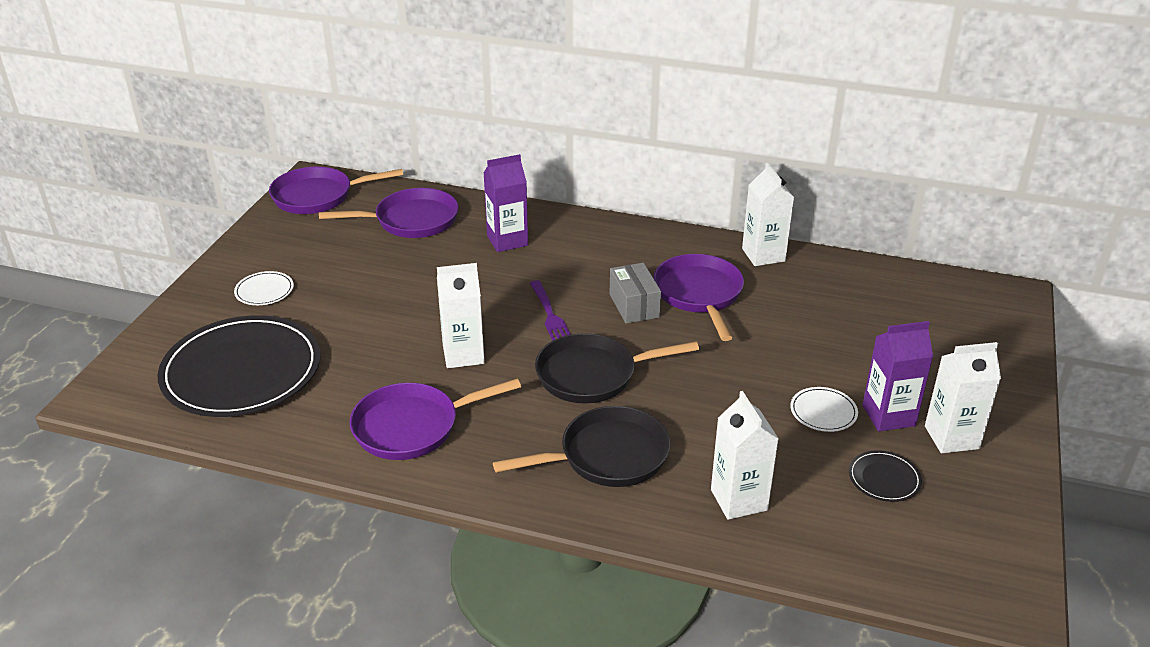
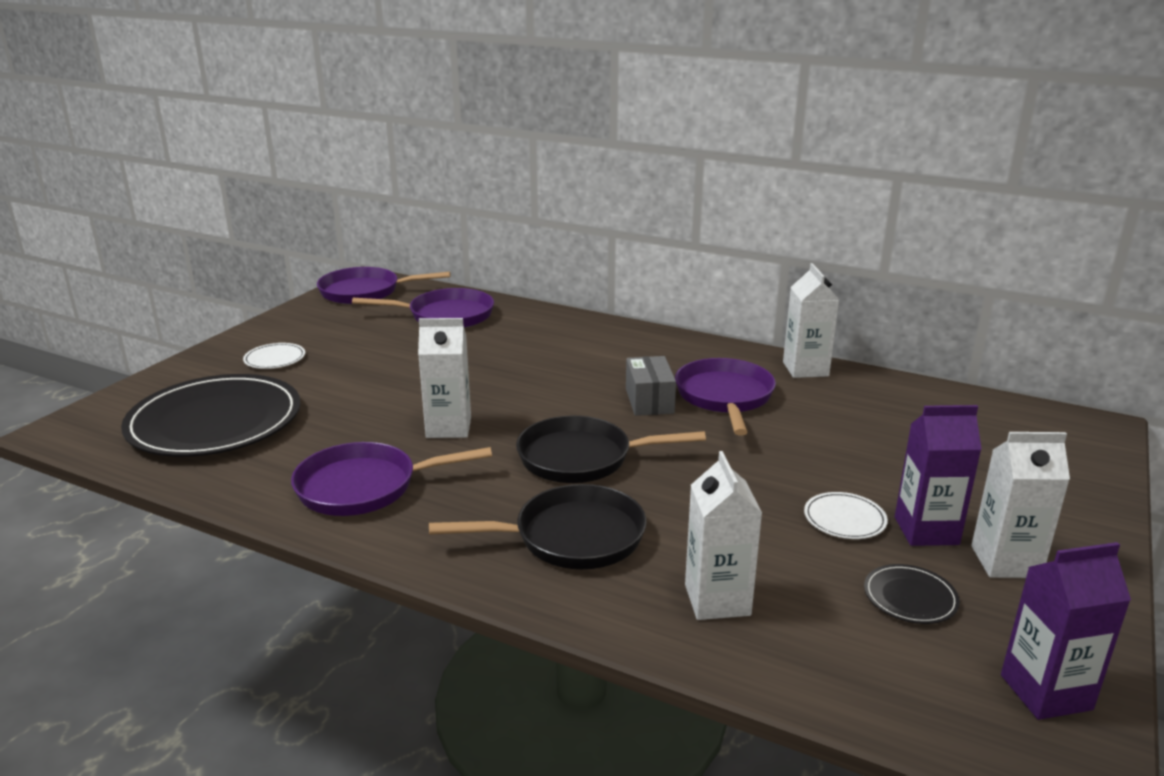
camera: 10 degrees right, 10 degrees down
purple carton [484,154,528,252] -> purple carton moved to [1001,542,1131,720]
purple fork [530,281,571,341] -> none

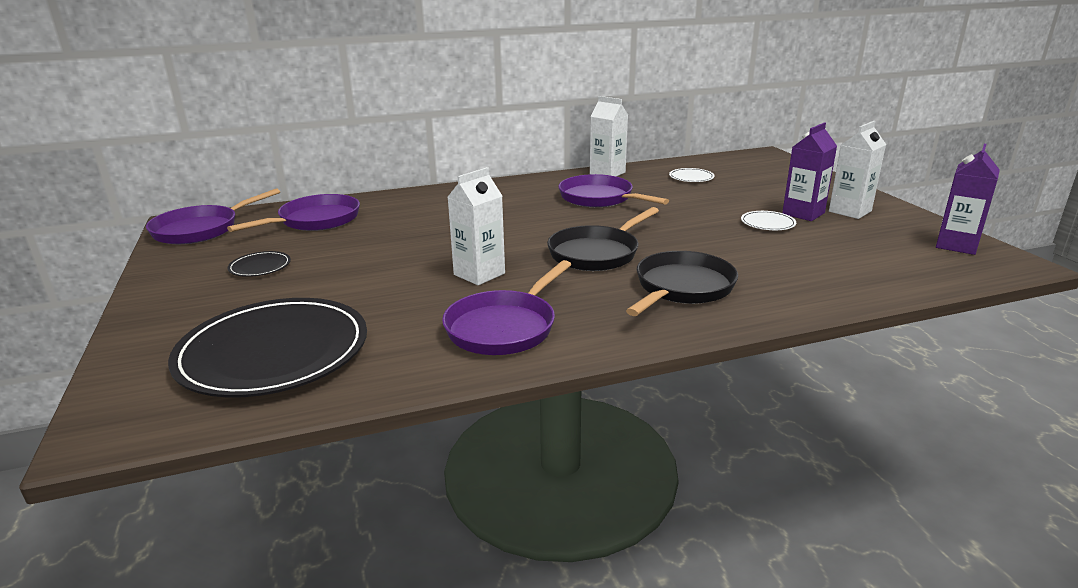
camera: 45 degrees left, 0 degrees up
white plate [243,343,305,369] -> white plate moved to [669,168,715,182]
grey box [626,356,676,416] -> none
white carton [685,451,762,620] -> none
black plate [864,564,960,624] -> black plate moved to [227,251,291,277]

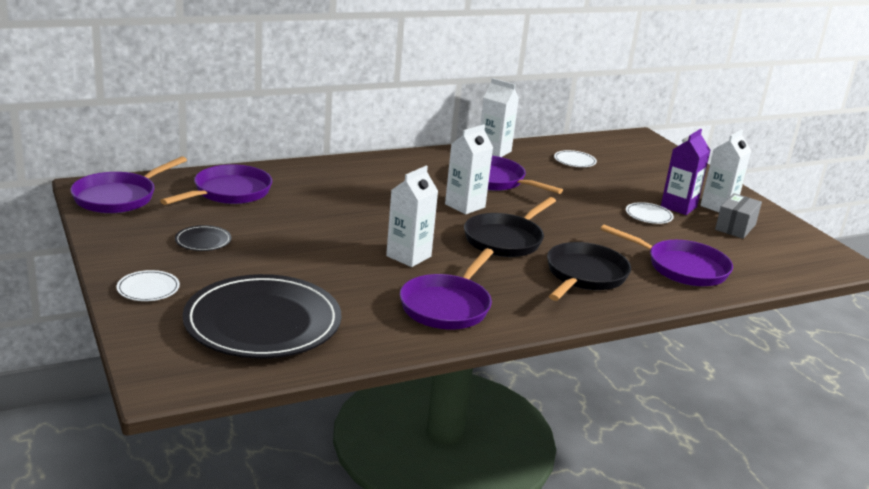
camera: 10 degrees left, 0 degrees up
purple carton [936,144,1000,255] -> none
none -> white plate [117,270,180,301]
none -> white carton [445,125,493,214]
none -> purple pan [601,224,733,286]
none -> grey box [715,193,762,239]

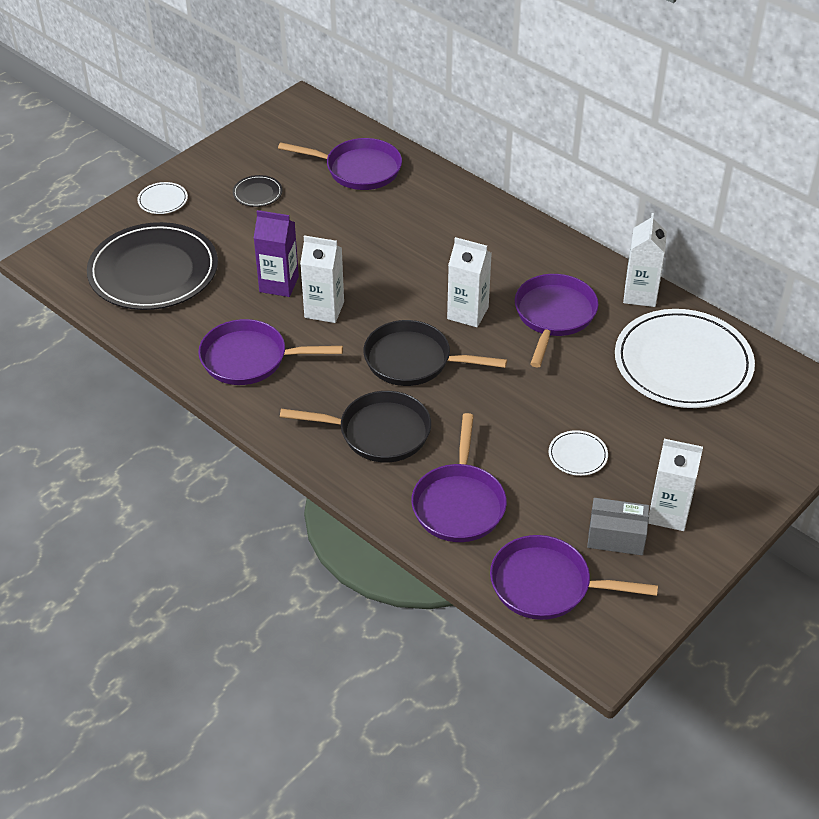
camera: 70 degrees right, 20 degrees up
purple pan [70,156,187,213] -> purple pan moved to [490,535,658,620]
white plate [554,150,597,167] -> white plate [615,309,755,408], size x2.47
purple carton [661,129,711,215] -> purple carton moved to [254,210,299,297]

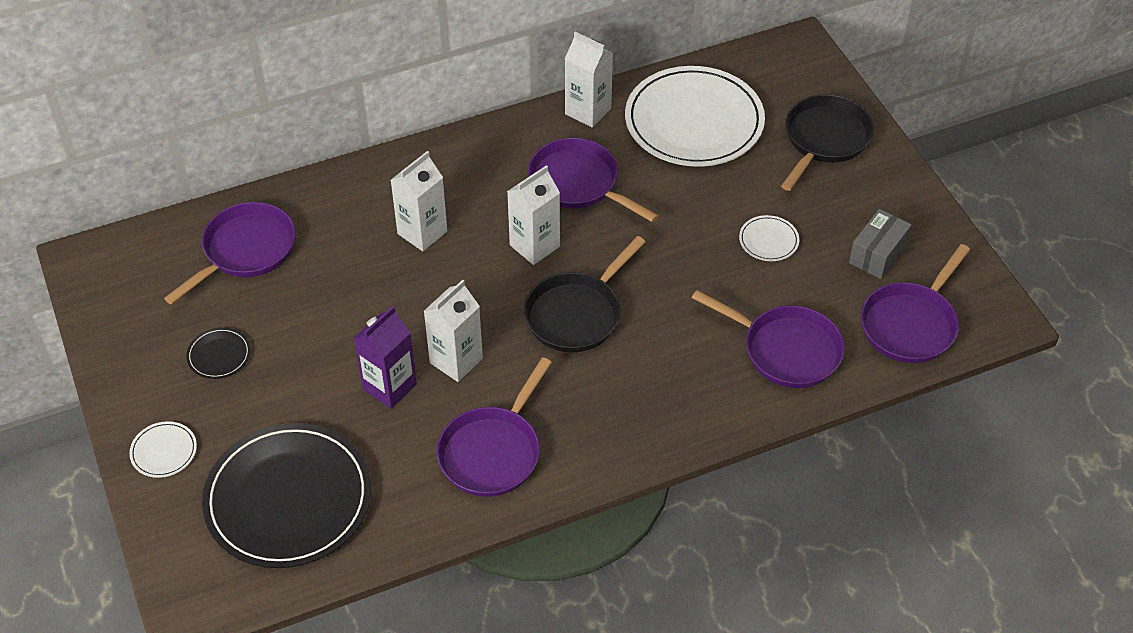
camera: 65 degrees left, 5 degrees up
black pan [280,391,431,462] -> black pan moved to [781,94,874,191]
white carton [648,439,703,531] -> white carton moved to [391,151,447,251]

